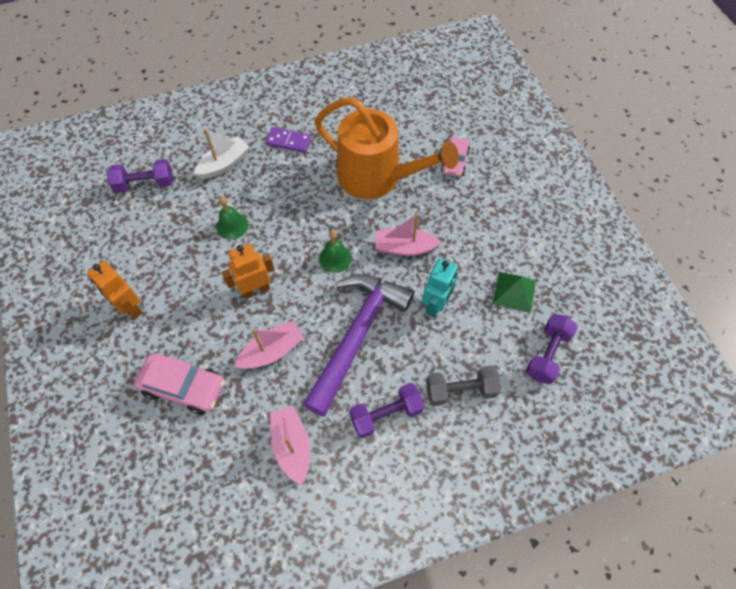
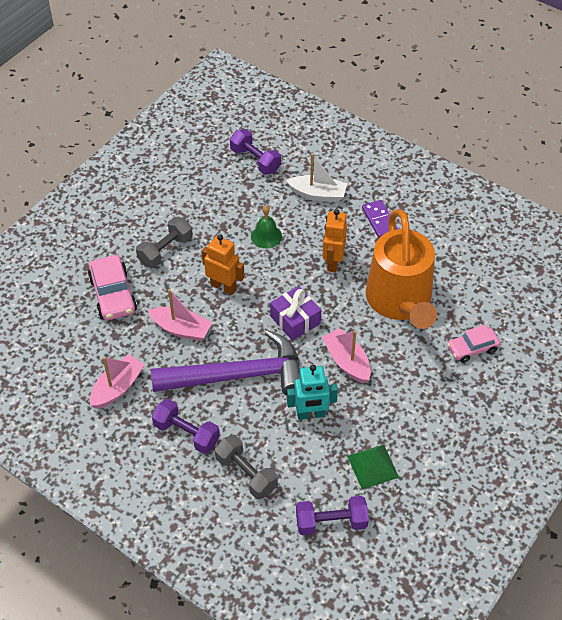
camera: 55 degrees right, 10 degrees down
orange robot [87,261,143,319] -> orange robot moved to [323,209,347,272]
green bell [319,231,352,273] -> purple gift [270,286,321,341]
none -> grey dumbbell [136,217,193,268]

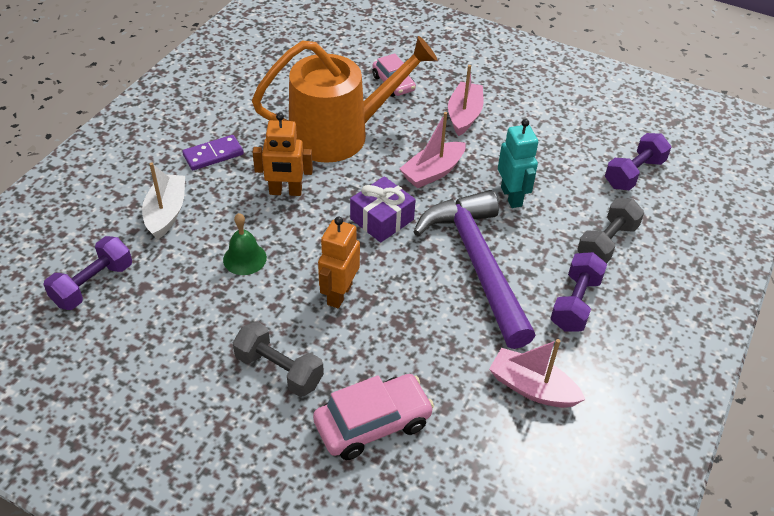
camera: 100 degrees left, 5 degrees down
pink boat [148,289,212,341] -> pink boat moved to [448,65,483,136]
purple dumbbell [296,496,369,535] -> purple dumbbell turned 60 degrees clockwise [605,133,671,190]
green pyramid [347,445,399,489] -> none

